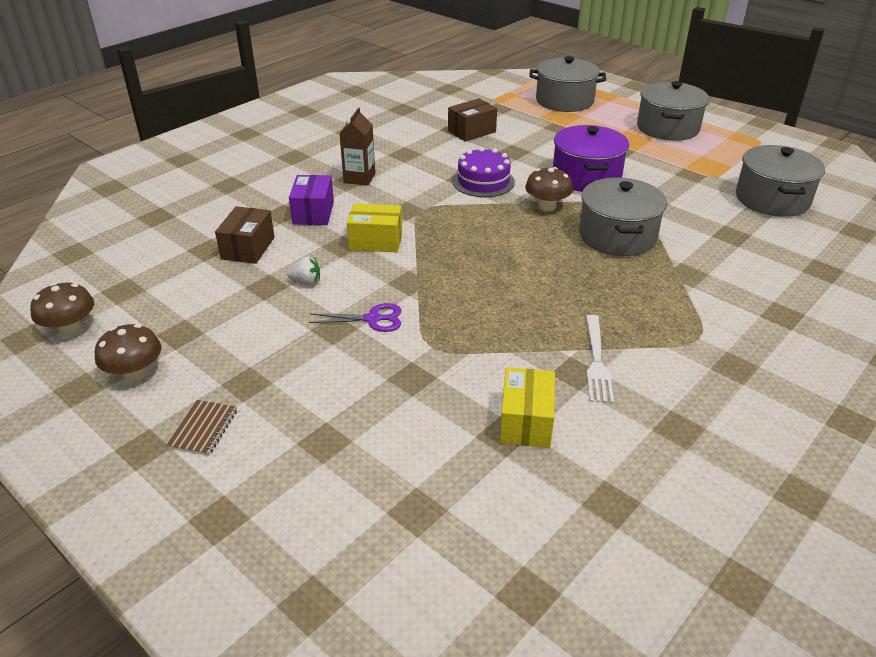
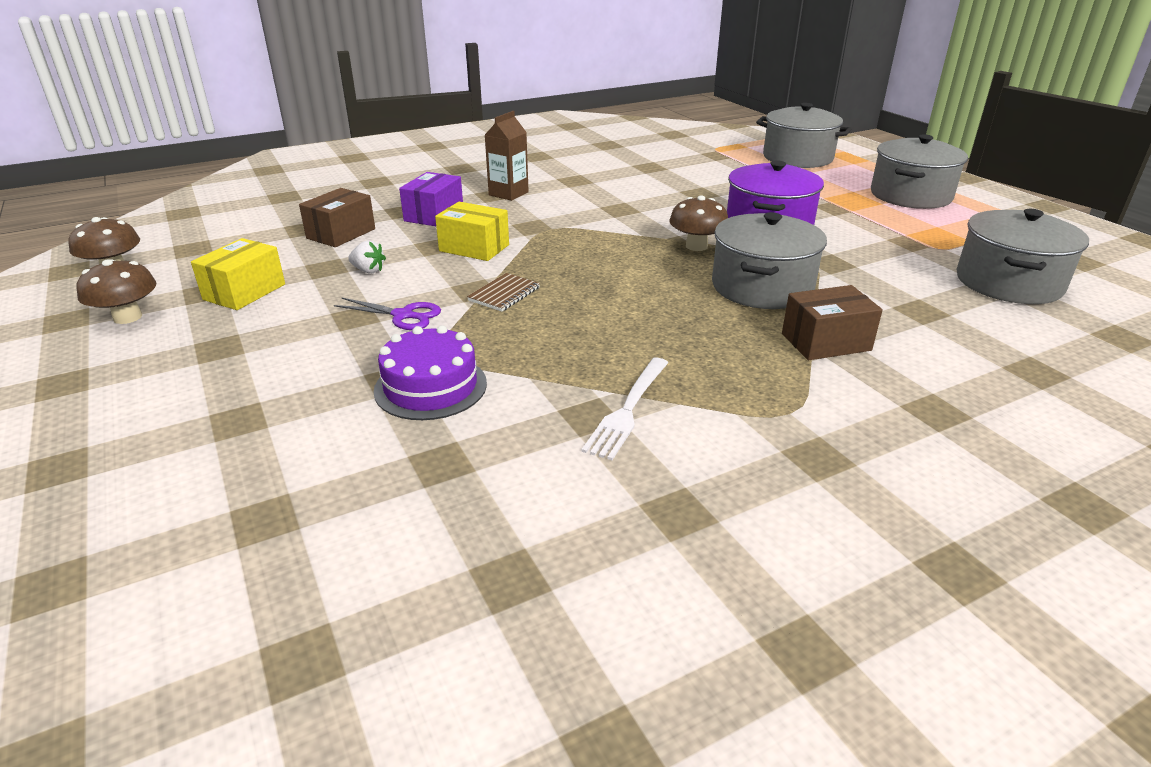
camera: 20 degrees right, 5 degrees down
brown notebook [166,400,237,456] -> brown notebook moved to [467,273,540,312]
brown box [448,98,497,142] -> brown box moved to [782,285,883,360]
purple cake [452,147,515,197] -> purple cake moved to [373,326,487,420]
yellow box [499,367,555,448] -> yellow box moved to [191,238,285,310]

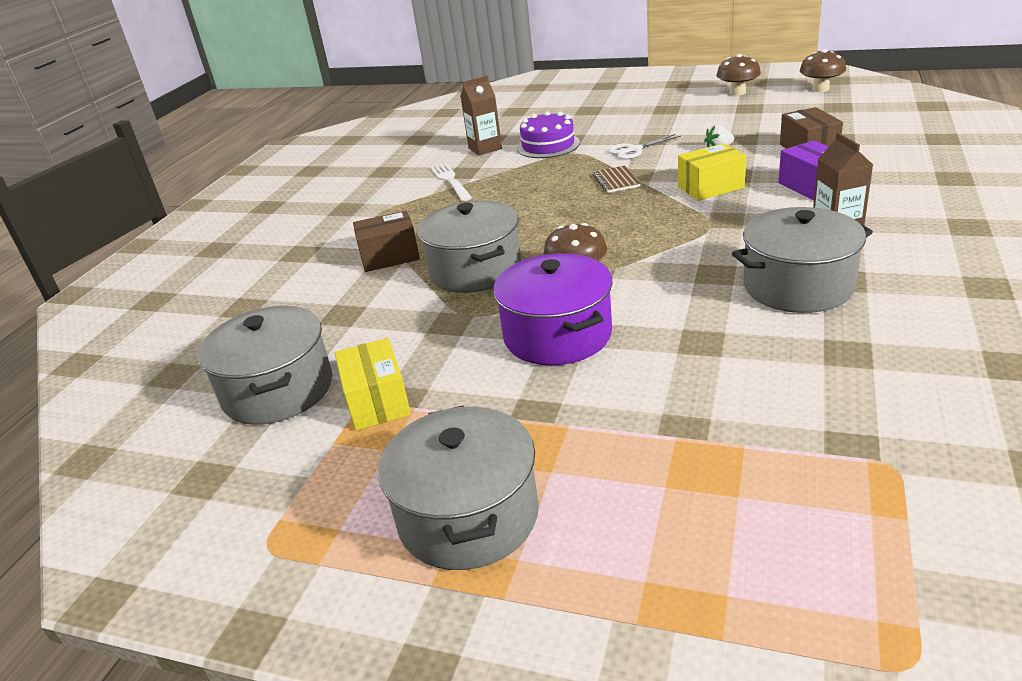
camera: 140 degrees right, 0 degrees up
yellow box [191,238,285,310] -> yellow box moved to [335,338,411,431]
purple scissors [334,298,441,330] -> white scissors [608,134,681,159]
grey pot [756,103,851,168] -> grey pot moved to [732,207,873,313]
brown box [782,285,883,360] -> brown box turned 45 degrees clockwise [353,210,420,272]
none -> brown carton [460,76,502,155]

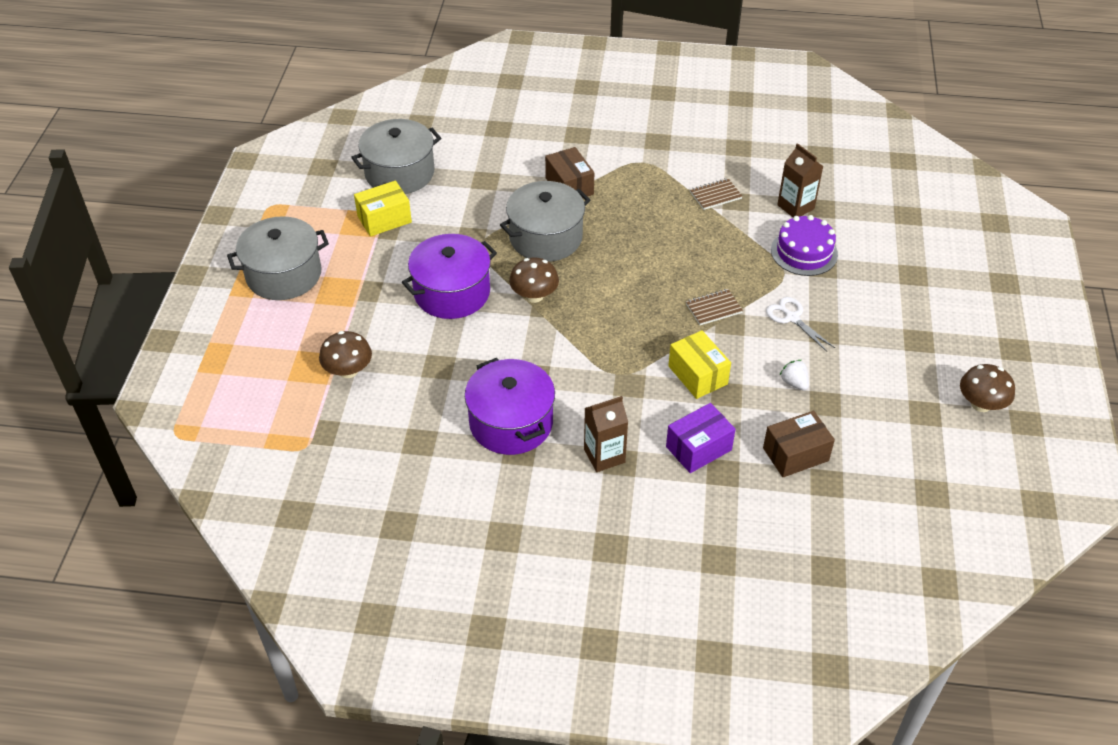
camera: 75 degrees right, 15 degrees up
white fork [430,163,472,201] -> brown notebook [690,178,743,210]
grey pot [732,207,873,313] -> purple pot [465,358,555,455]
brown mushroom [799,49,846,92] -> brown mushroom moved to [319,331,372,378]

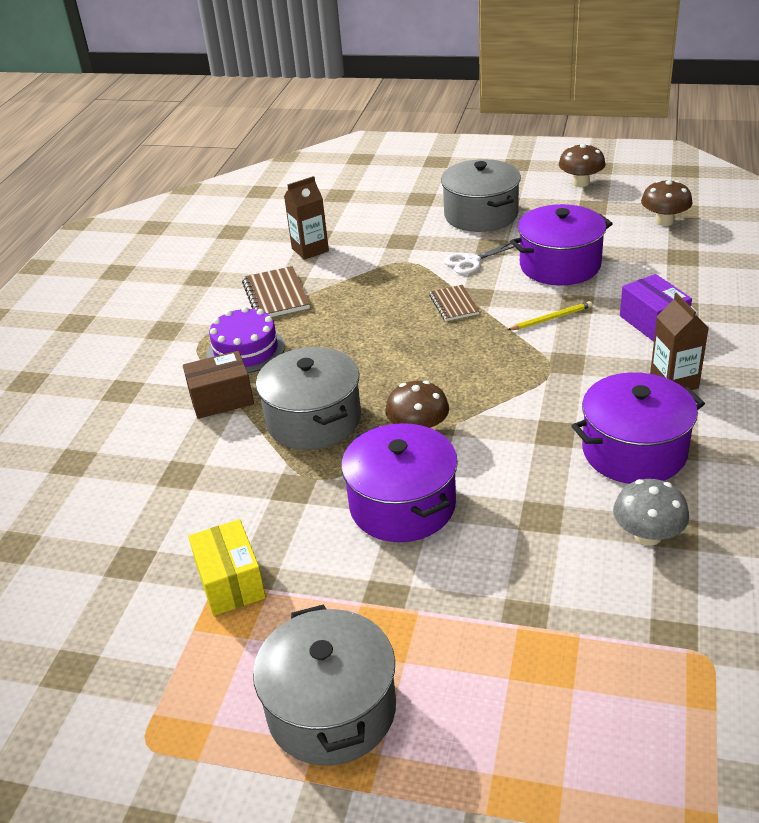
camera: 80 degrees left, 10 degrees down
brown mushroom [319,331,372,378] -> brown mushroom moved to [641,180,693,226]
grey pot [351,119,441,194] -> grey pot moved to [441,159,521,232]
yellow box [668,330,731,399] -> yellow pencil [507,301,592,330]
brown notebook [690,178,743,210] -> brown notebook [242,266,310,317], size x1.54
brown box [763,411,835,477] -> none
purple cake [771,215,838,276] -> purple cake moved to [207,307,285,373]
white strawberry [780,360,809,391] -> purple pot [510,204,613,285]
none -> grey mushroom [613,479,689,546]

